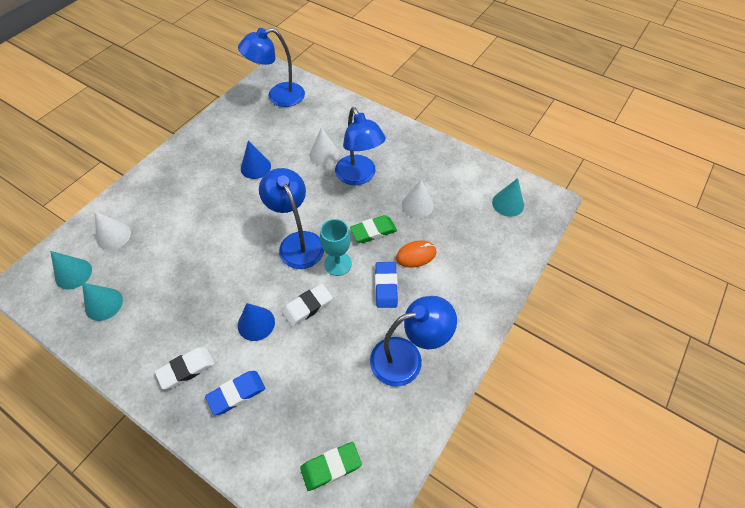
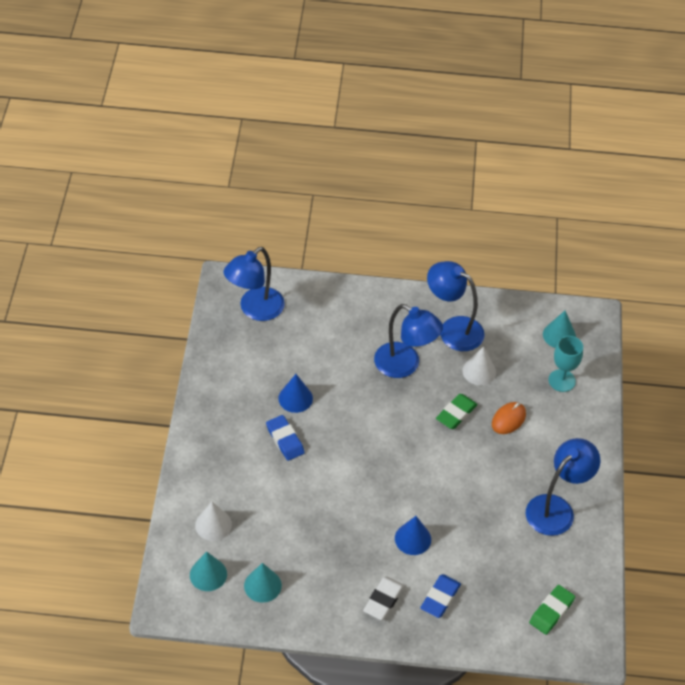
camera: 30 degrees left, 5 degrees down
blue lamp [259,168,324,269] -> blue lamp moved to [427,261,485,351]
white eraser [282,284,333,327] -> none
white cone [310,127,339,166] -> none
turquoise goblet [320,219,352,276] -> turquoise goblet moved to [548,336,583,392]
blue eraser [375,262,398,308] -> blue eraser moved to [266,415,305,461]

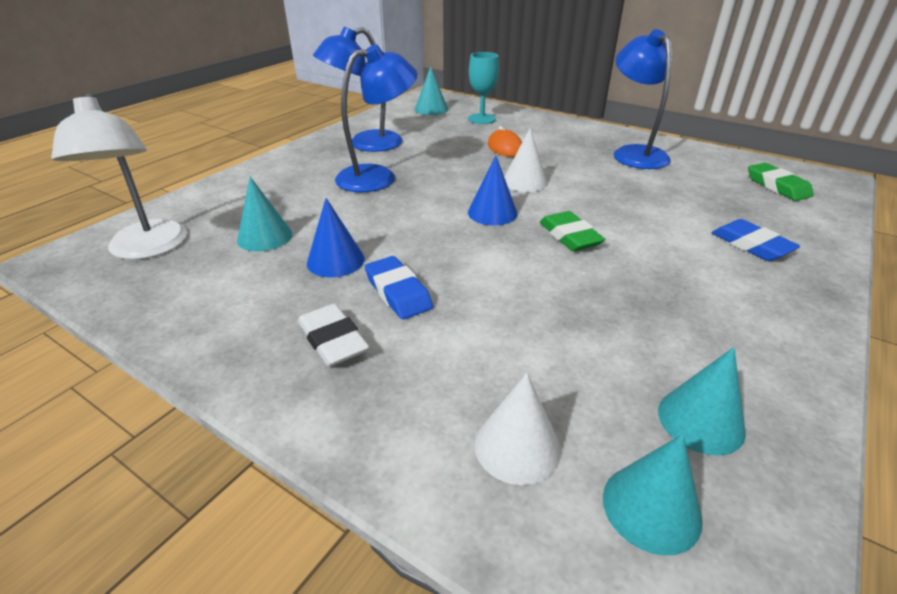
camera: 60 degrees left, 15 degrees down
blue lamp [223,247,285,321] -> white lamp [51,92,187,260]
blue eraser [266,415,305,461] -> blue eraser turned 60 degrees clockwise [365,256,433,320]
white eraser [363,576,404,620] -> white eraser moved to [298,304,369,367]
blue cone [395,516,431,555] -> blue cone moved to [468,155,517,225]
green eraser [436,394,478,429] -> green eraser moved to [540,211,605,251]
white cone [462,346,496,385] -> white cone moved to [504,128,548,192]
none -> turquoise cone [237,177,292,252]

